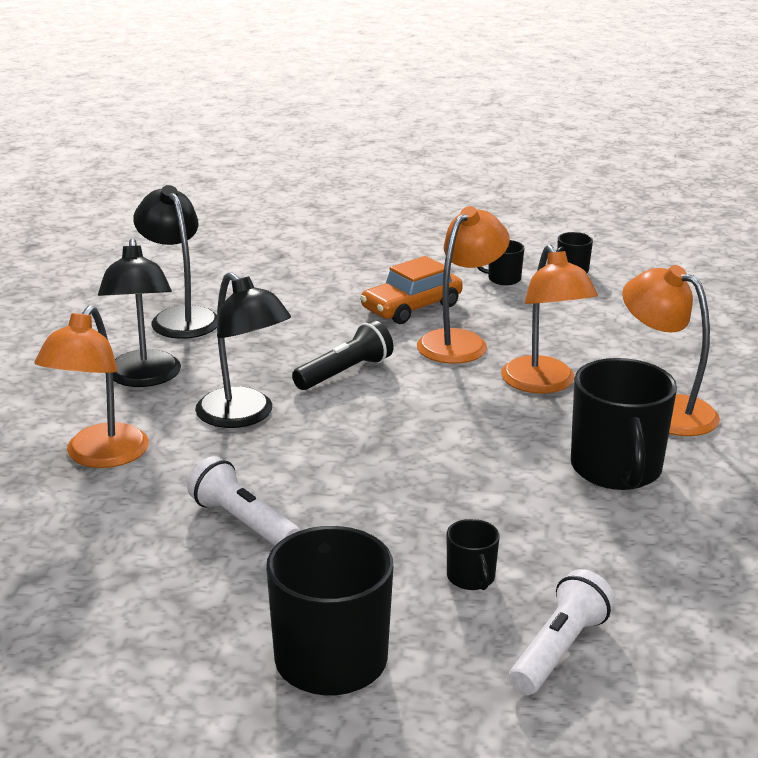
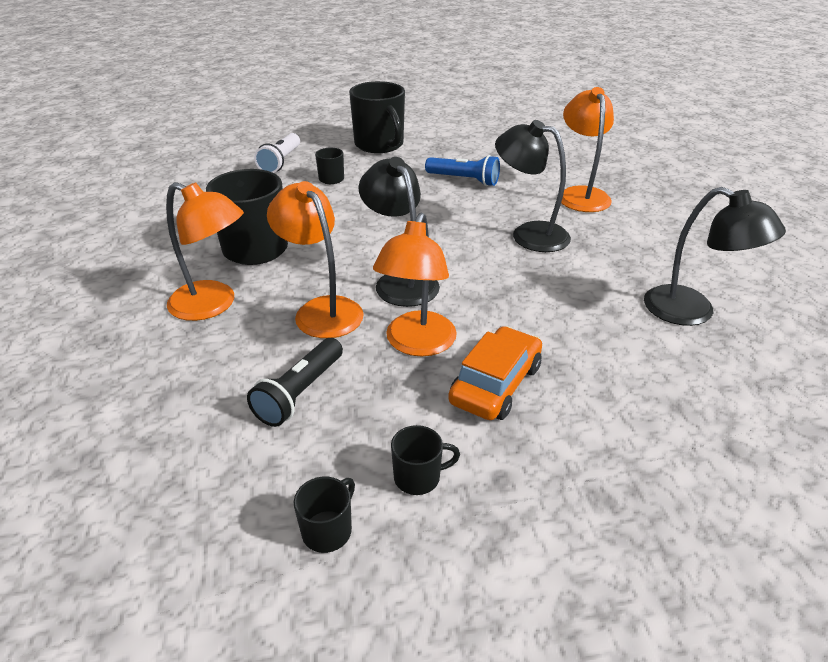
camera: 160 degrees right, 10 degrees up
black lamp [98,238,181,387] -> black lamp moved to [358,157,440,307]
white flashlight [187,456,300,546] -> blue flashlight [425,155,500,186]
black flashlight [292,320,393,390] -> black flashlight moved to [247,338,343,427]

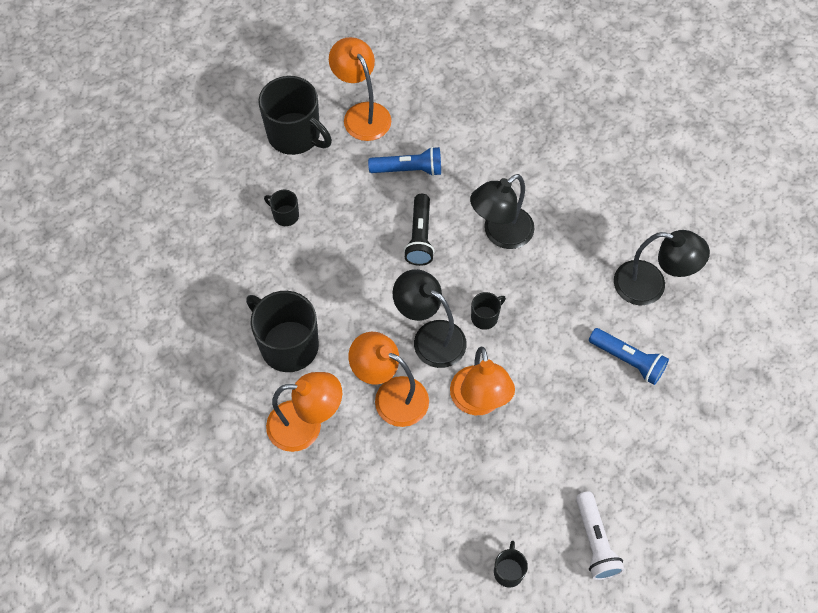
camera: 25 degrees left, 25 degrees up
black flashlight [247,338,343,427] -> black flashlight moved to [404,194,435,266]
white flashlight [254,133,300,173] -> white flashlight moved to [576,491,624,580]
black mug [391,425,460,495] -> black mug moved to [471,292,506,330]
orange car [448,326,542,420] -> none
black lamp [495,120,571,252] -> black lamp turned 45 degrees counterclockwise [470,174,534,249]
orange lamp [561,87,614,212] -> orange lamp moved to [329,37,391,141]
none -> blue flashlight [589,328,669,385]

